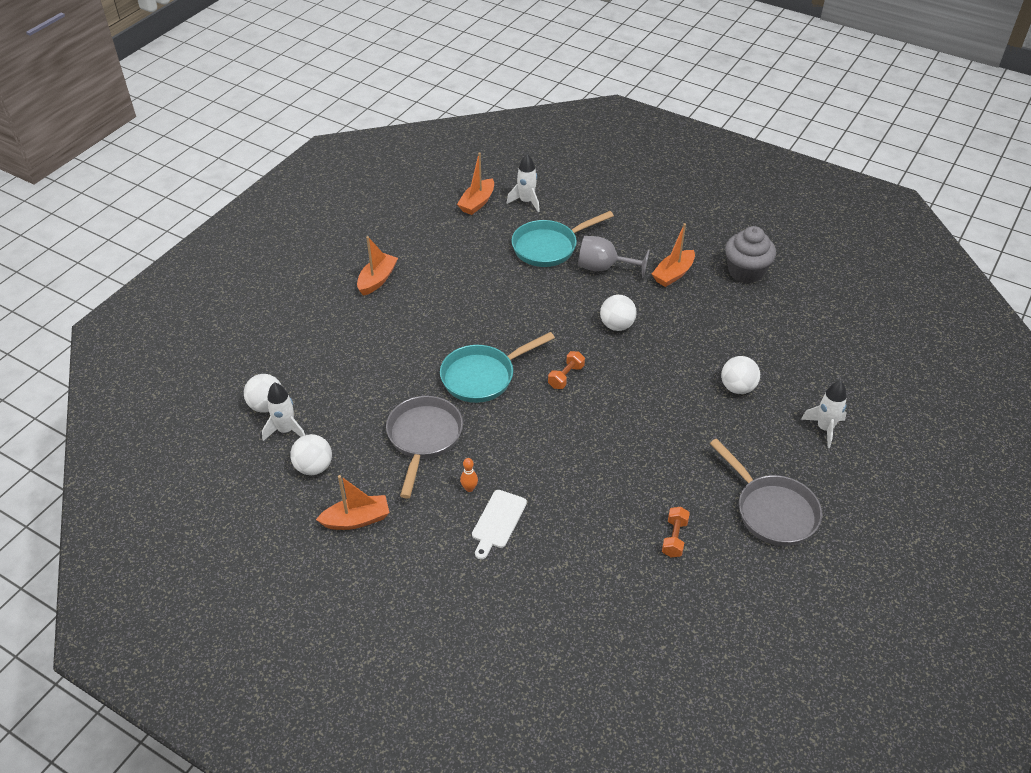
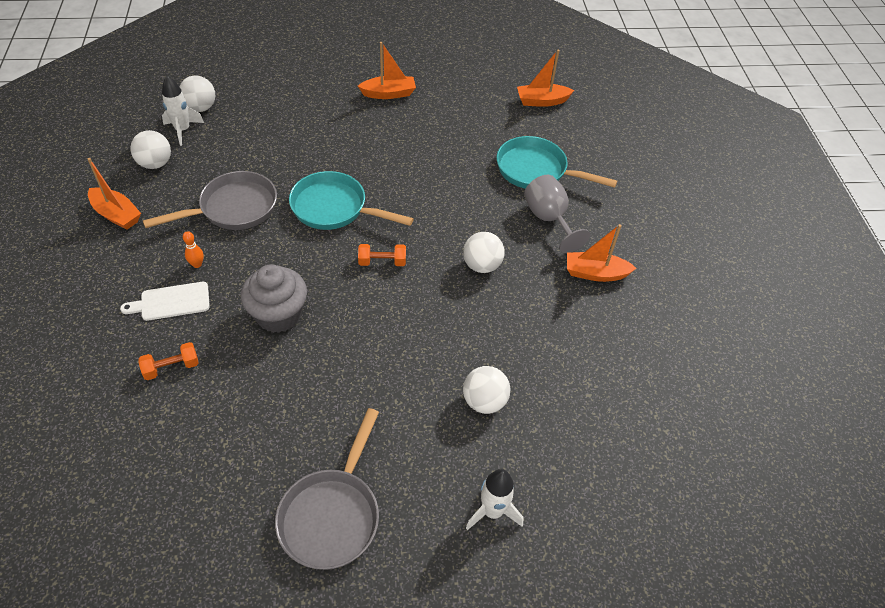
camera: 50 degrees right, 5 degrees up
white rocket [507,154,540,212] -> none
orange dumbbell [662,507,690,557] -> orange dumbbell moved to [139,342,199,380]
grey cupcake [725,226,776,283] -> grey cupcake moved to [241,264,307,333]

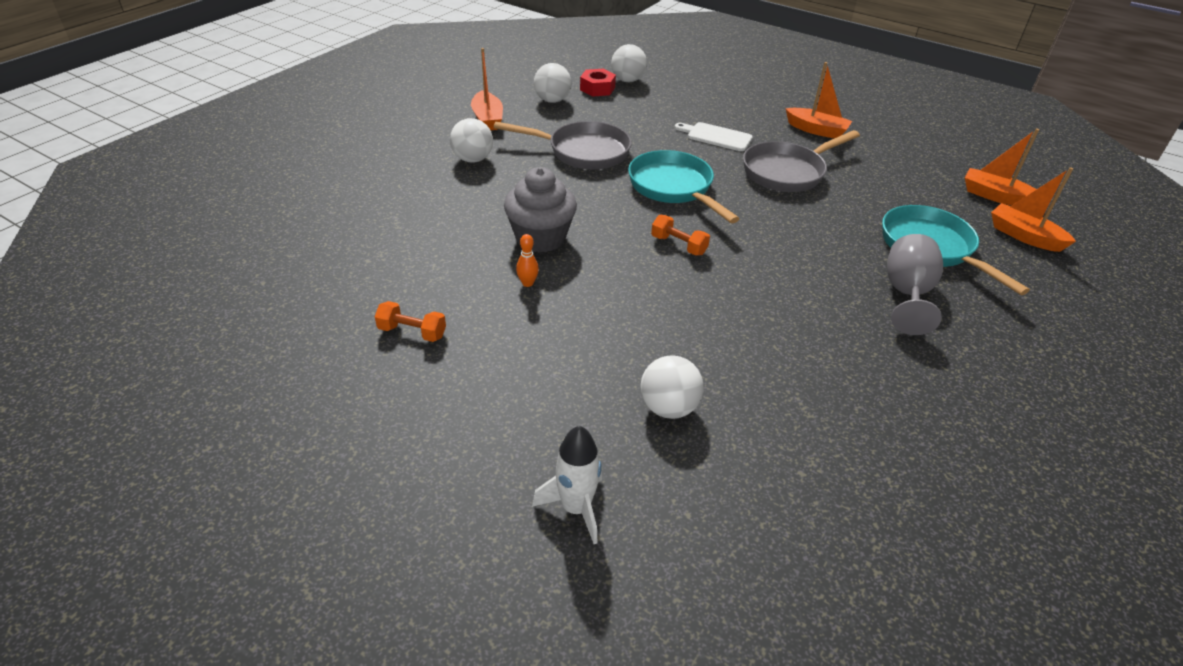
camera: 40 degrees right, 10 degrees down
white cutting board [120,282,210,321] -> white cutting board moved to [675,122,753,151]
orange dumbbell [139,342,199,380] -> orange dumbbell moved to [375,301,446,342]
white rocket [162,76,204,146] -> red nut [580,69,616,97]
orange bowling pin [183,231,204,268] -> orange bowling pin moved to [516,234,539,287]
grey pan [275,408,379,570] -> grey pan moved to [743,130,860,192]
white ball [463,232,505,273] -> white ball moved to [450,118,493,163]
orange boat [567,224,636,282] -> orange boat moved to [991,167,1076,252]

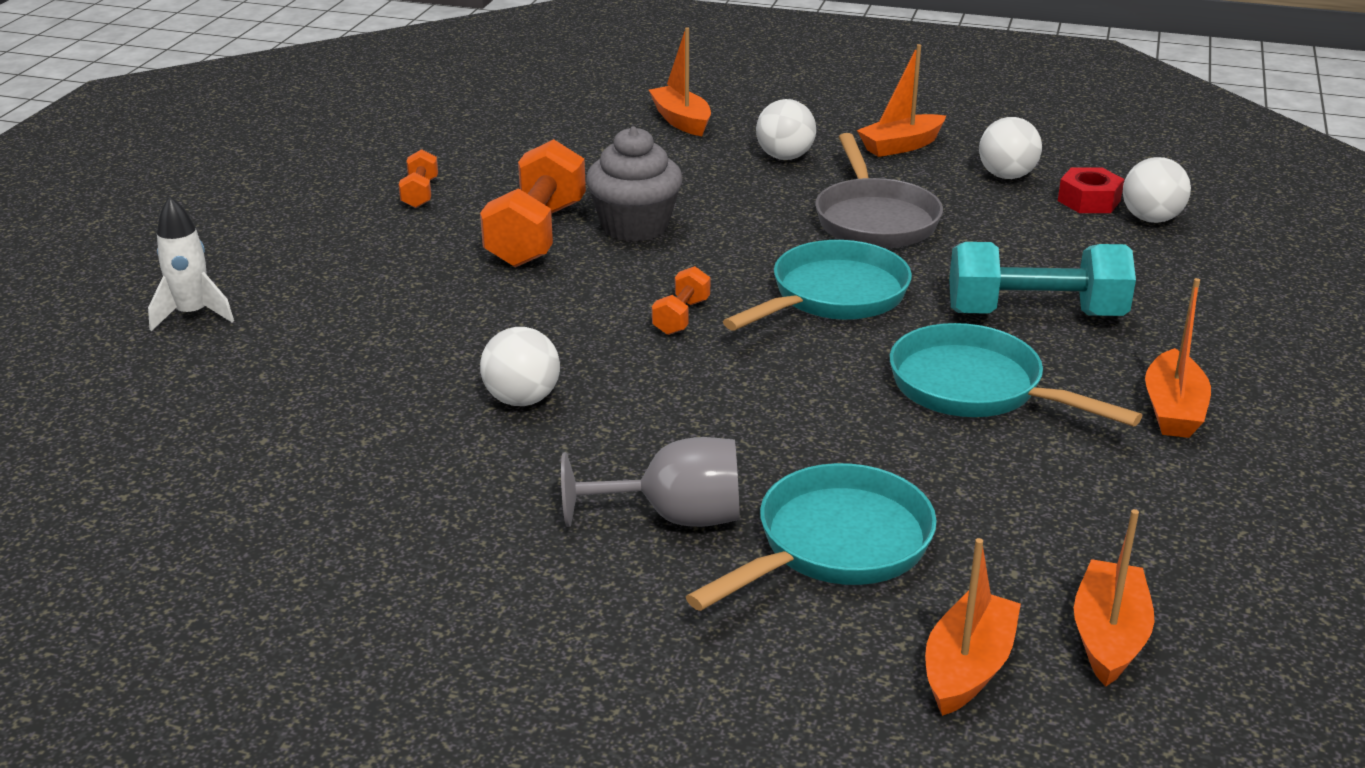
camera: 75 degrees right, 10 degrees down
orange bowling pin [516,234,539,287] -> orange dumbbell [480,139,586,267]
white ball [640,355,704,419] -> white ball moved to [480,327,560,406]
white cutting board [675,122,753,151] -> turquoise dumbbell [949,242,1136,316]
grey pan [743,130,860,192] -> turquoise pan [890,323,1142,427]
none -> orange boat [649,27,711,136]

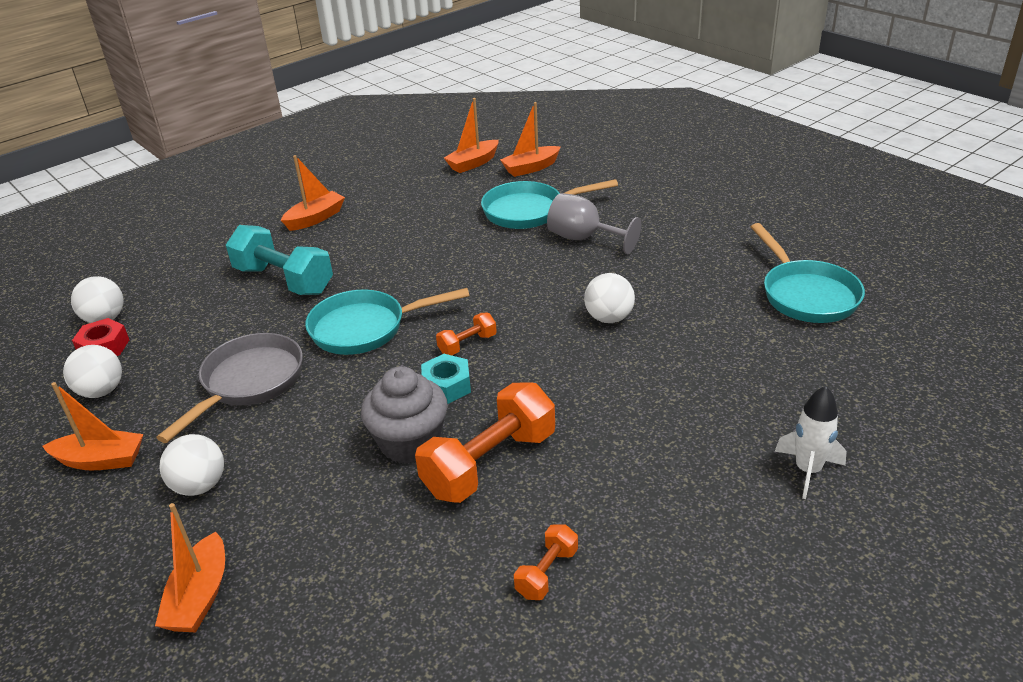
camera: 145 degrees left, 5 degrees up
turquoise pan [890,323,1142,427] -> turquoise pan moved to [751,223,865,323]
none -> turquoise nut [421,354,471,404]

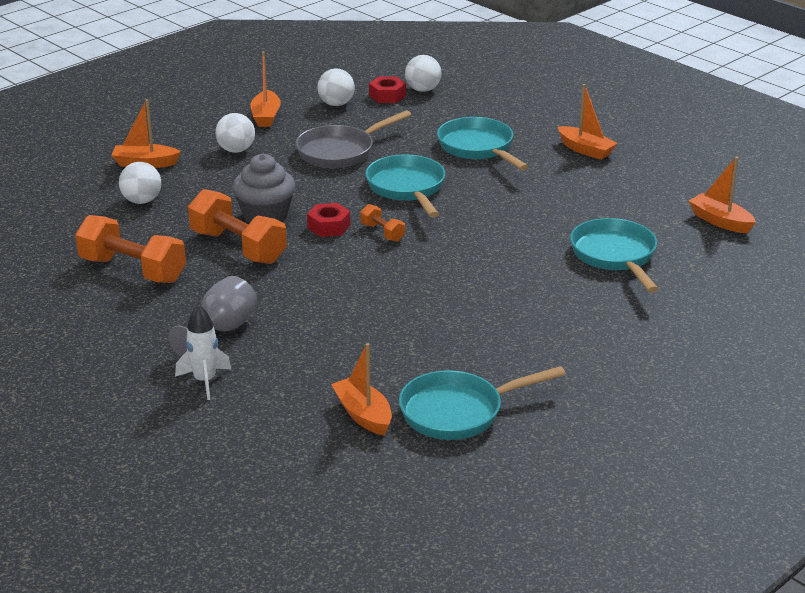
camera: 85 degrees right, 5 degrees down
grey pan [156,333,303,443] -> grey pan turned 120 degrees clockwise [296,110,411,168]
turquoise dumbbell [226,225,333,295] -> turquoise pan [437,117,529,170]
turquoise nut [421,354,471,404] -> red nut [307,203,350,237]
orange boat [500,102,561,177] -> orange boat moved to [331,343,392,435]
orange dumbbell [514,524,578,600] -> orange dumbbell [75,215,186,283], size x2.06
grey goblet [547,193,641,254] -> grey goblet moved to [168,276,257,357]
white ball [584,273,635,323] -> white ball moved to [119,162,161,204]

